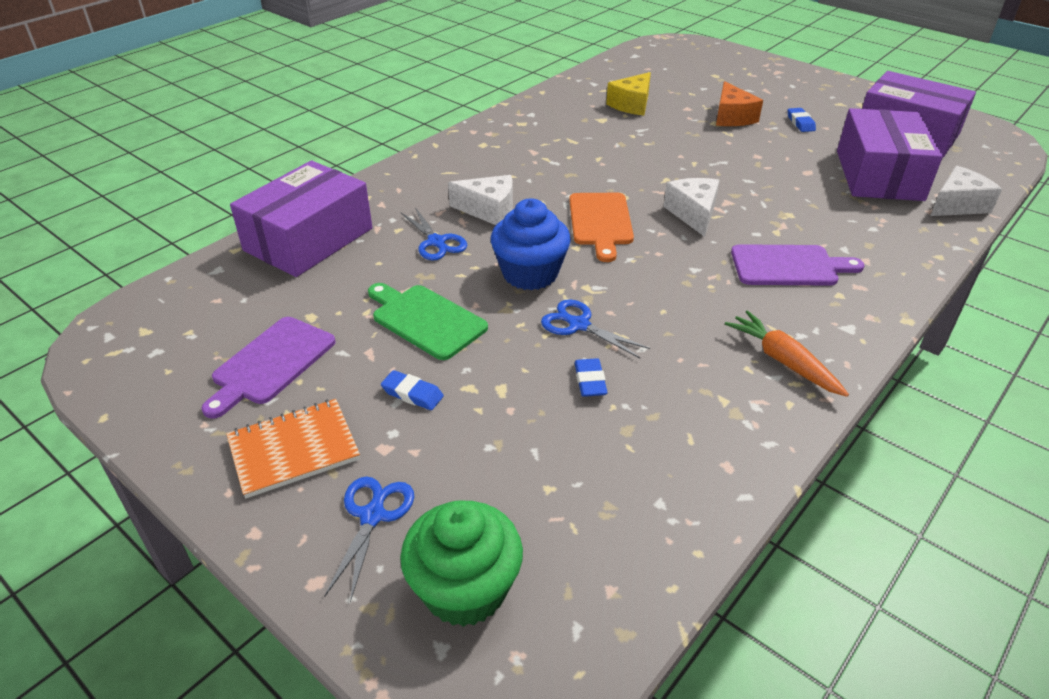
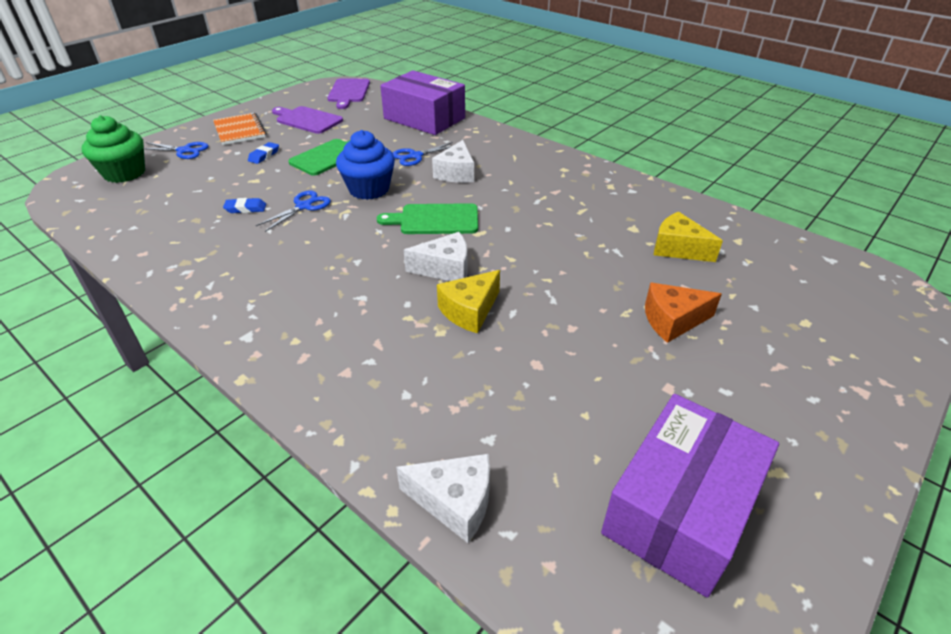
camera: 90 degrees right, 0 degrees up
orange cutting board [569,193,634,262] -> green cutting board [377,203,478,234]
orange carrot [725,310,849,397] -> none
purple cutting board [731,244,864,286] -> purple cutting board moved to [327,79,370,109]
blue eraser [788,108,816,132] -> none
purple box [837,108,943,201] -> none
white cheese [930,166,1002,216] -> white cheese turned 45 degrees counterclockwise [396,454,490,543]
none -> yellow cheese [437,270,500,333]

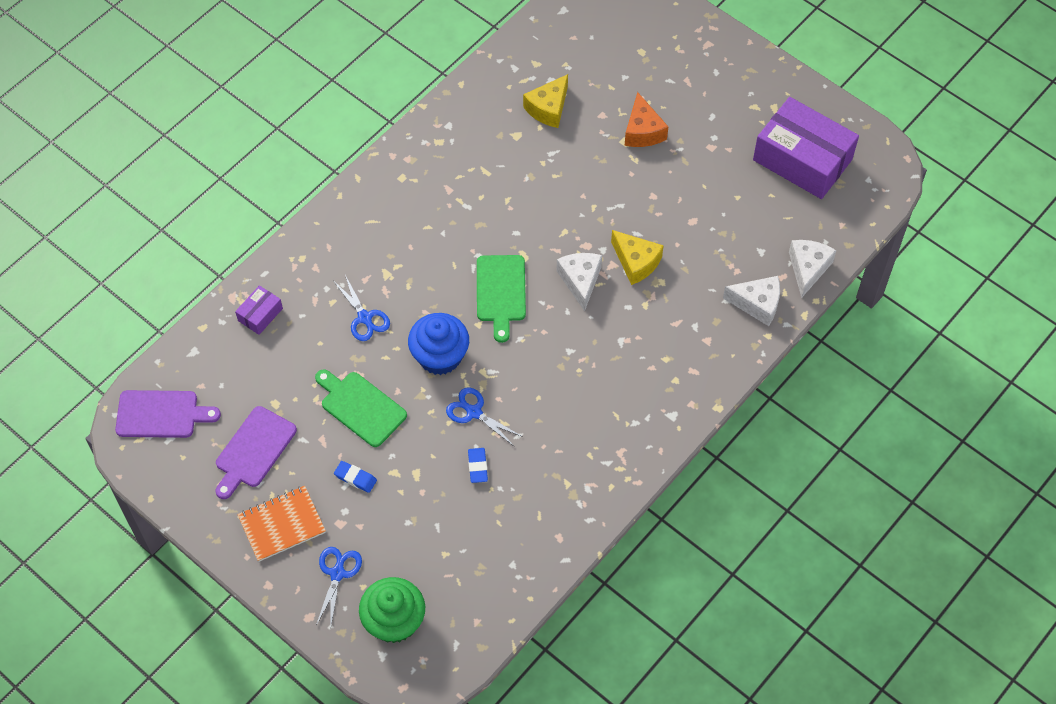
camera: 90 degrees left, 20 degrees up
purple box [380,70,465,135] -> purple box [235,285,283,335], size x0.44
white cheese [432,140,474,183] -> white cheese moved to [723,276,780,326]

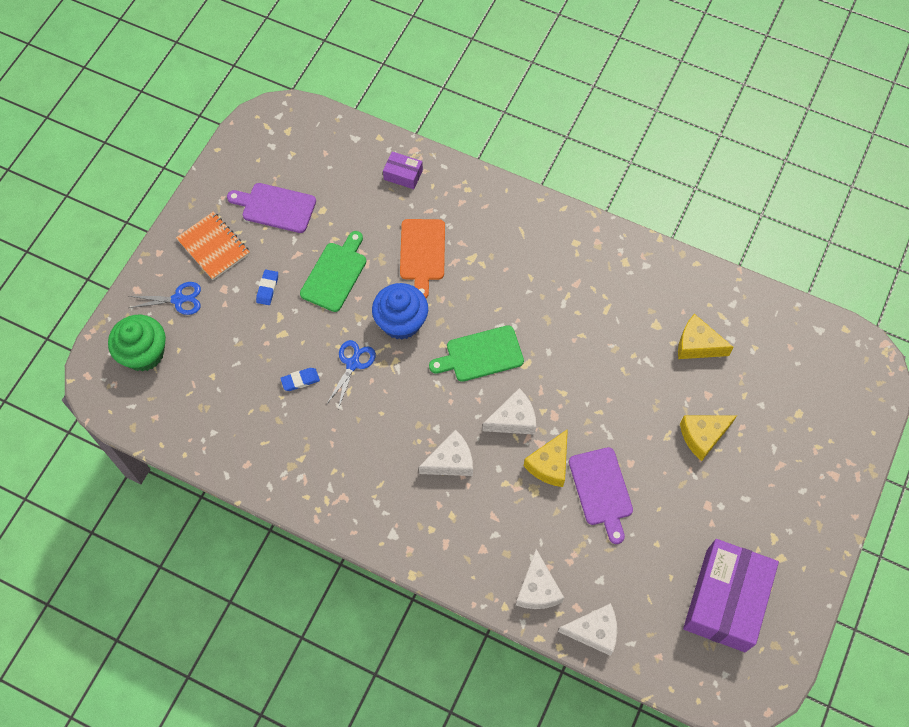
camera: 75 degrees right, 5 degrees up
purple cutting board [115,390,221,438] -> purple cutting board moved to [569,447,633,544]
blue scissors [334,275,390,341] -> orange cutting board [400,219,445,298]
orange cheese [625,92,668,147] -> yellow cheese [680,415,737,461]
none -> white cheese [419,429,473,476]

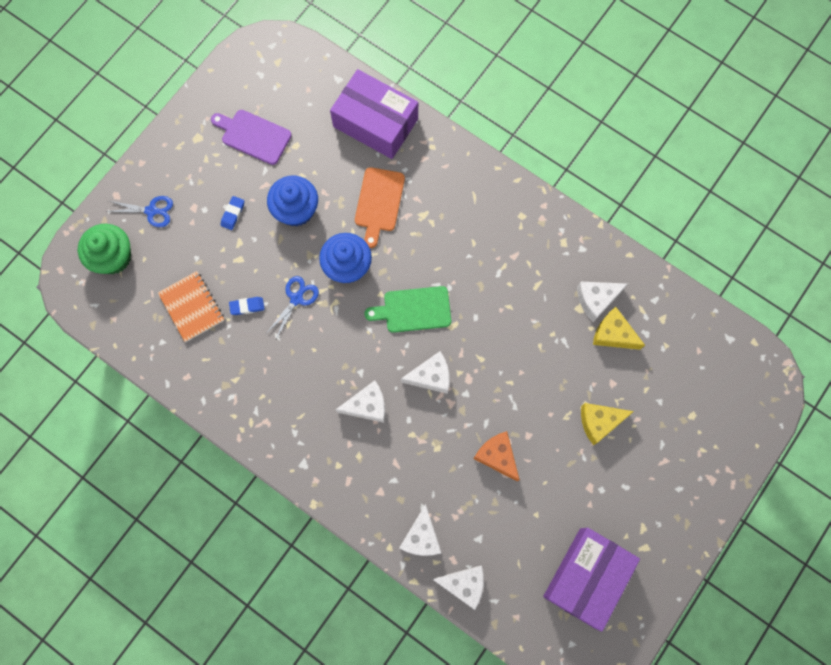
camera: 10 degrees right, 10 degrees up
orange notebook [176,212,250,280] -> orange notebook moved to [158,271,225,342]
green cutting board [300,231,366,312] -> blue cupcake [267,176,318,226]
purple box [383,152,423,189] -> purple box [330,69,418,159], size x2.27
yellow cheese [524,429,568,487] -> none
purple cutting board [569,447,633,544] -> orange cheese [473,431,520,481]
none -> white cheese [577,282,628,322]

